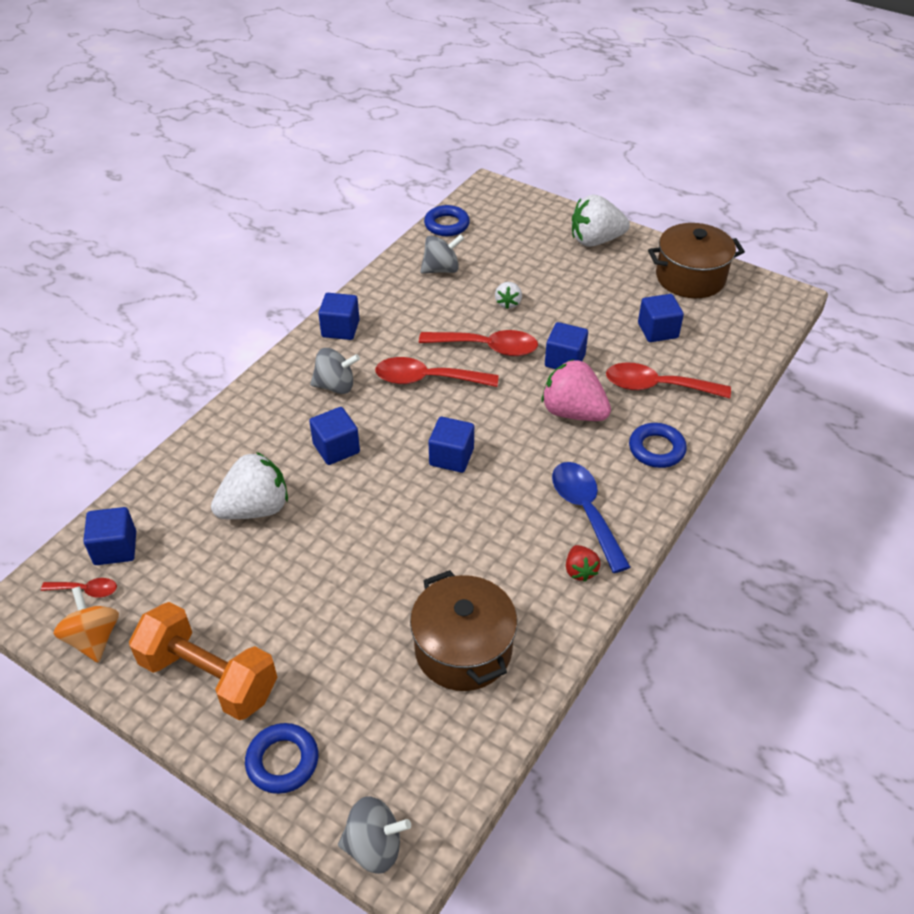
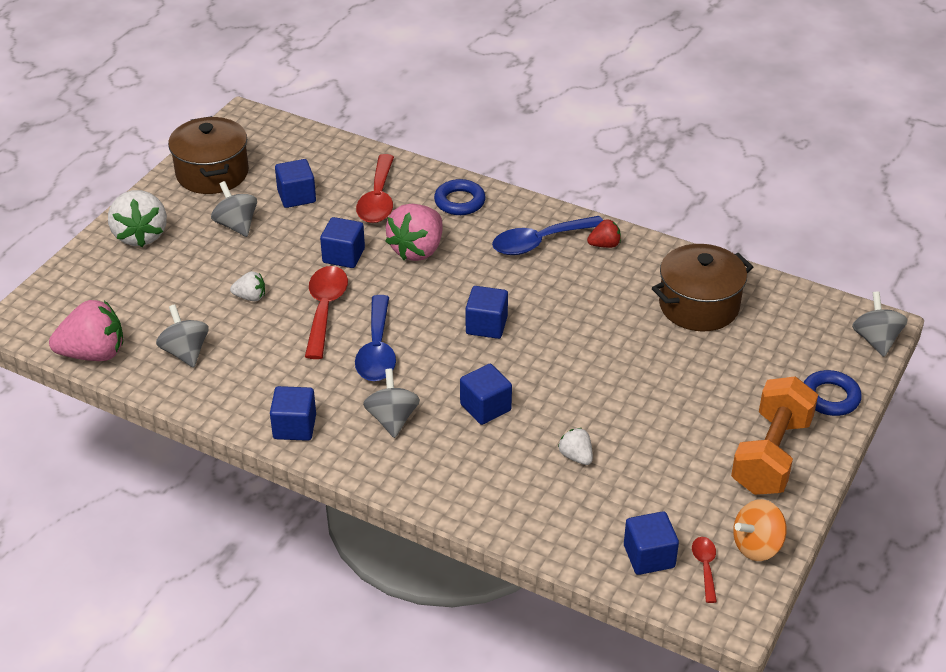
camera: 95 degrees left, 5 degrees down
white strawberry [211,452,288,519] -> white strawberry [558,428,593,465], size x0.50
red spoon [375,357,499,387] -> blue spoon [355,295,396,381]
blue ring [424,205,470,236] -> pink strawberry [49,300,123,361]
none -> grey spinning top [211,181,257,237]

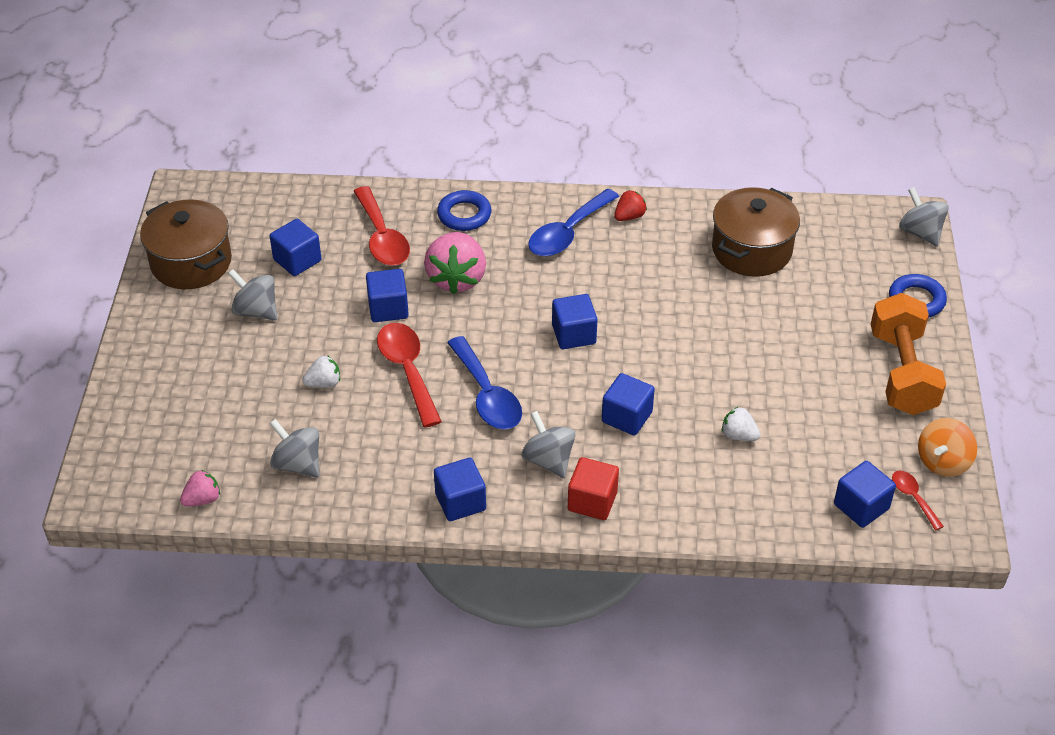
camera: 25 degrees left, 5 degrees up
pink strawberry [49,300,123,361] -> pink strawberry [180,470,220,507], size x0.50
white strawberry [108,190,167,247] -> none
none -> red cube [568,457,619,520]

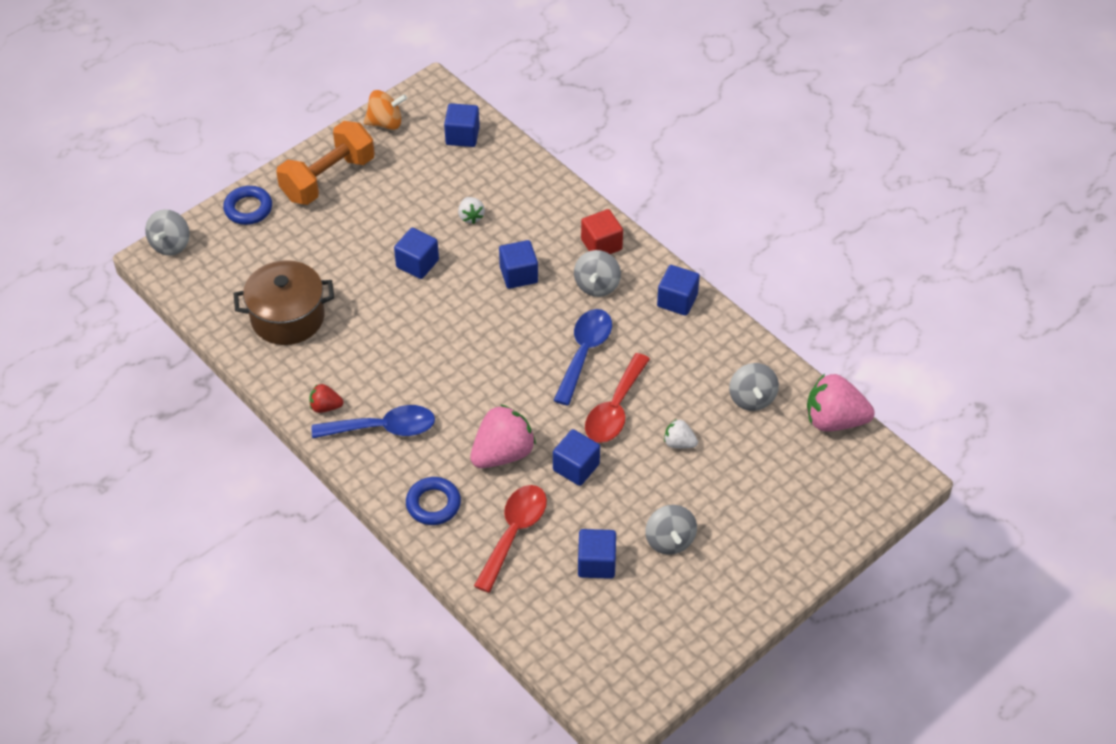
camera: 135 degrees left, 5 degrees up
brown pot [140,200,232,289] -> none
pink strawberry [180,470,220,507] -> pink strawberry [807,374,875,431], size x1.98
blue cube [552,294,597,349] -> blue cube moved to [394,228,439,279]
red spoon [892,471,944,530] -> none

